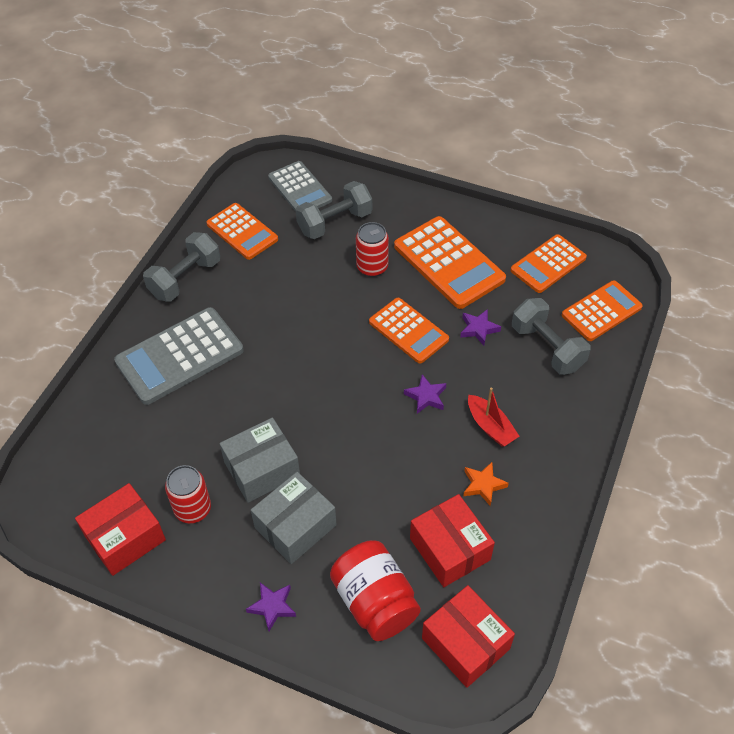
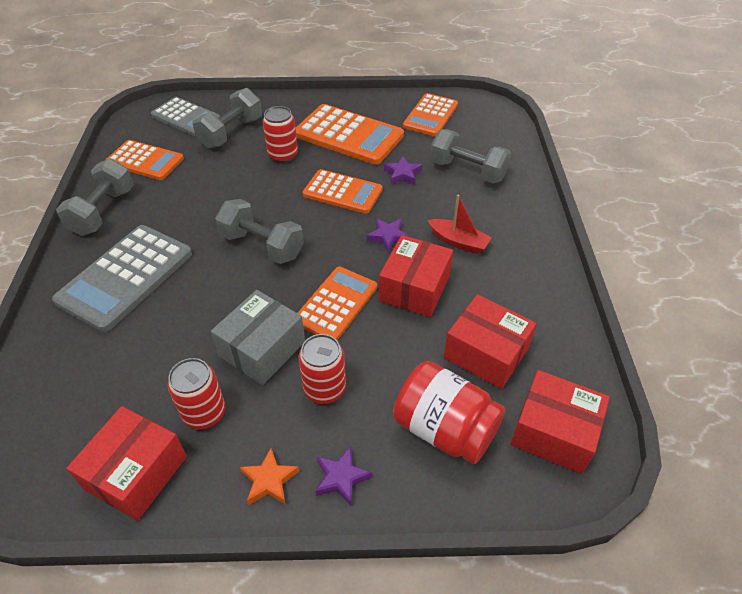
camera: 25 degrees left, 5 degrees down
grey box [251,472,337,564] -> red can [298,334,346,404]
orange star [463,462,509,506] -> orange star moved to [240,448,299,505]
orange calculator [562,280,643,341] -> orange calculator moved to [298,267,377,340]
none -> grey dumbbell [215,199,304,264]
none -> red box [379,235,453,317]

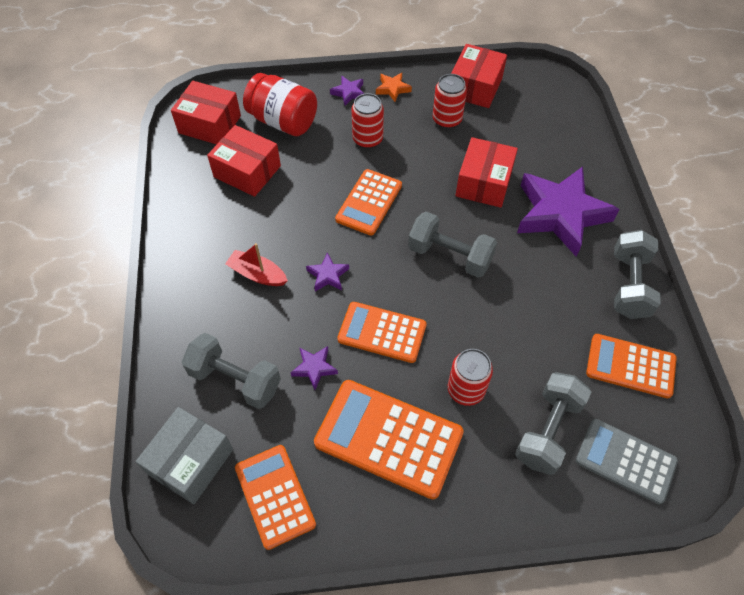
camera: 175 degrees right, 10 degrees up
grey calculator [52,225,192,332] -> purple star [517,167,620,257]
grey box [211,290,305,385] -> grey box moved to [136,407,233,504]
red box [379,235,453,317] -> red box moved to [456,137,518,208]
orange calculator [403,93,458,136] -> orange calculator turned 45 degrees counterclockwise [235,445,316,550]

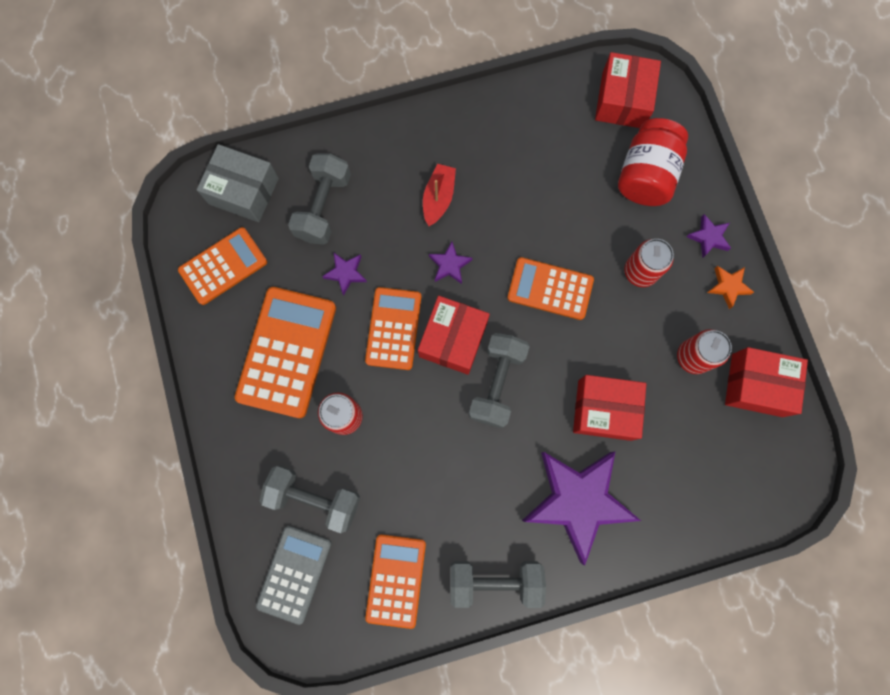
camera: 80 degrees right, 20 degrees up
red box [207,125,281,197] -> red box moved to [418,296,490,375]

